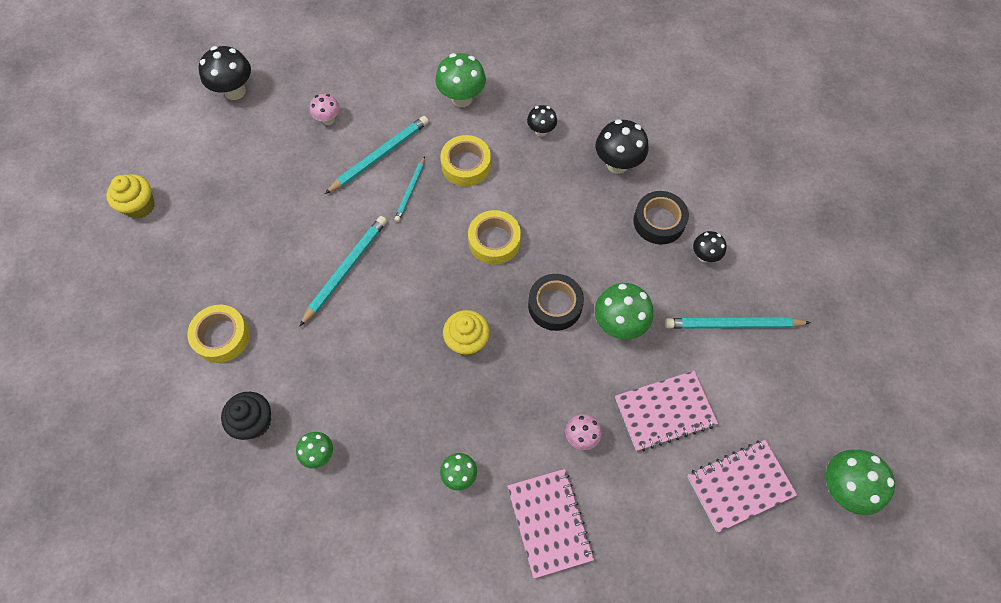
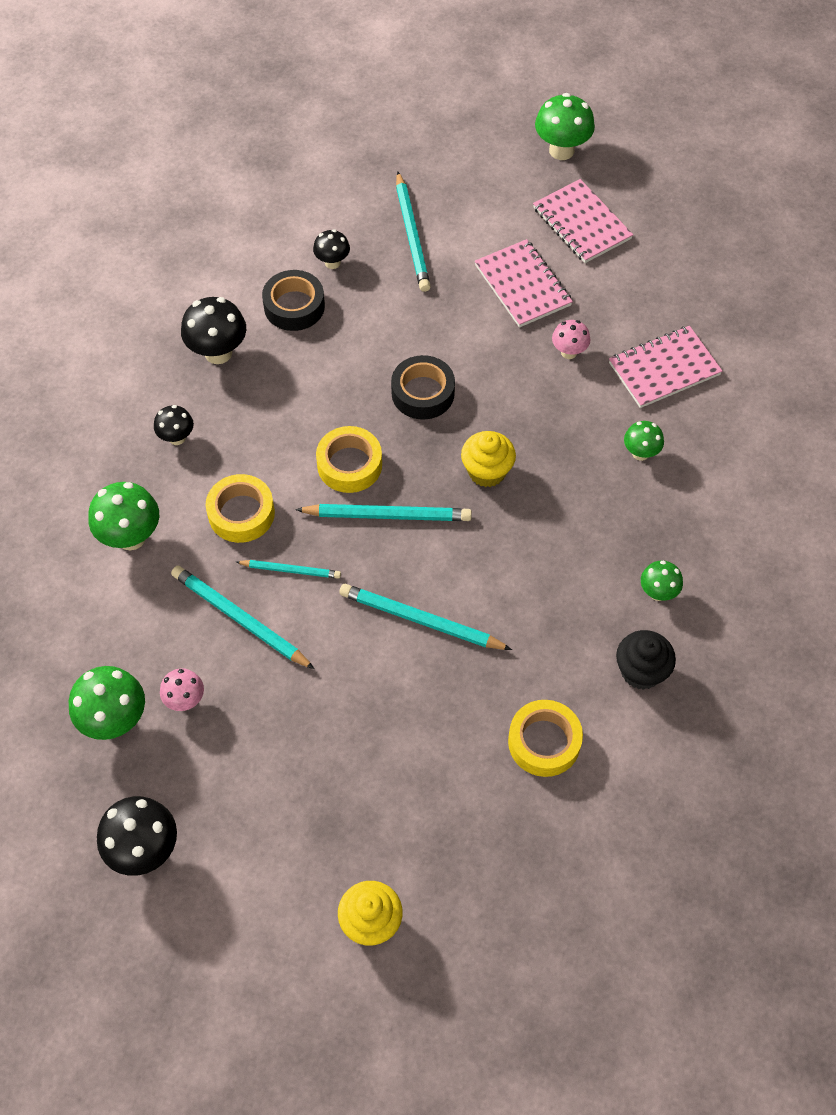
camera: 100 degrees left, 5 degrees down
green mushroom [595,283,653,340] -> green mushroom moved to [69,666,145,740]
none -> turquoise pencil [295,504,472,521]

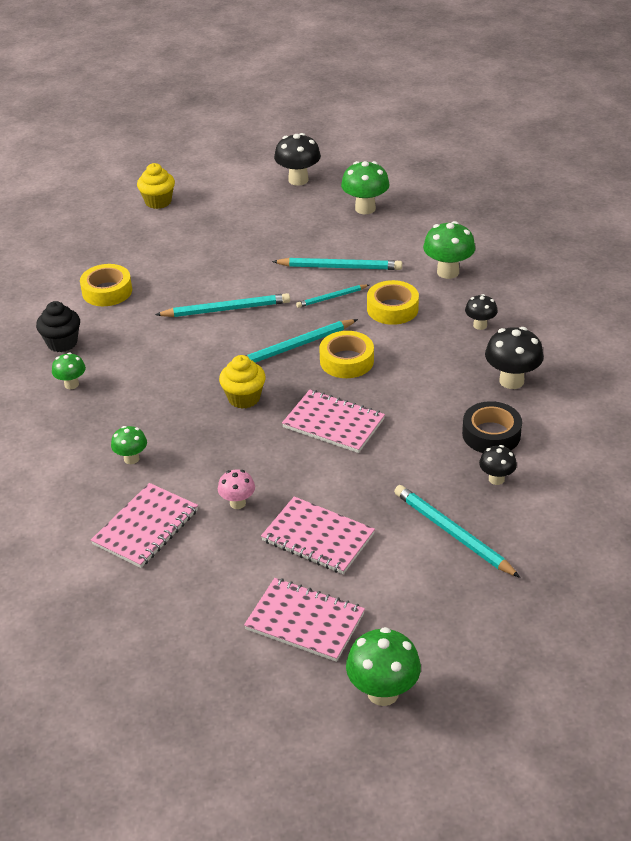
camera: 150 degrees right, 20 degrees down
pink mushroom [160,668,204,711] -> none
black tape [391,355,455,420] -> pink notebook [282,390,385,453]

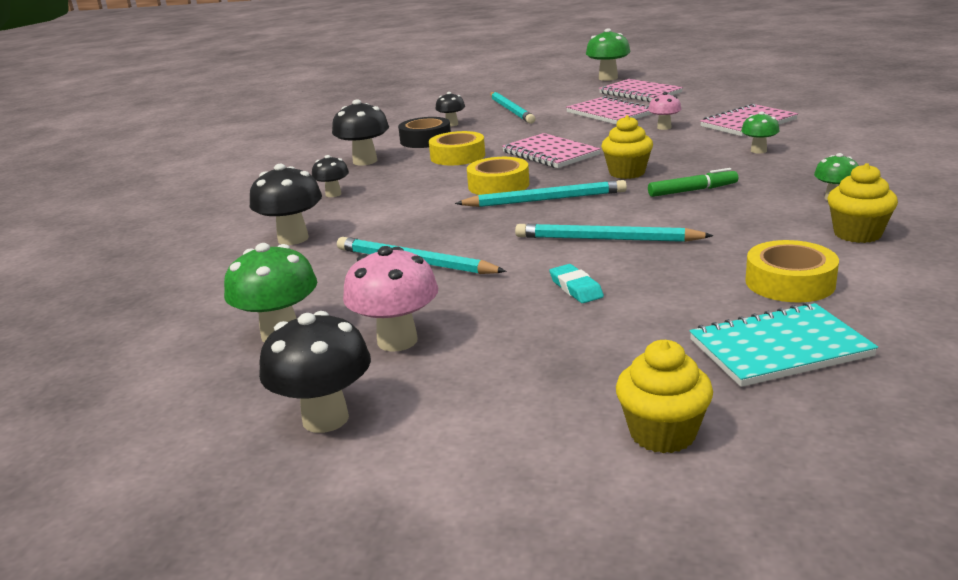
camera: 155 degrees left, 15 degrees down
black cupcake [36,301,80,352] -> yellow cupcake [827,163,898,243]
turquoise pencil [296,285,369,308] -> none
yellow tape [367,280,419,325] -> yellow tape moved to [429,131,485,165]
green mushroom [423,221,475,279] -> black mushroom [250,164,322,245]
none -> pink mushroom [343,246,438,352]
none -> turquoise eraser [549,264,604,303]
none -> green marker [648,168,738,197]
none -> turquoise notebook [690,302,878,387]

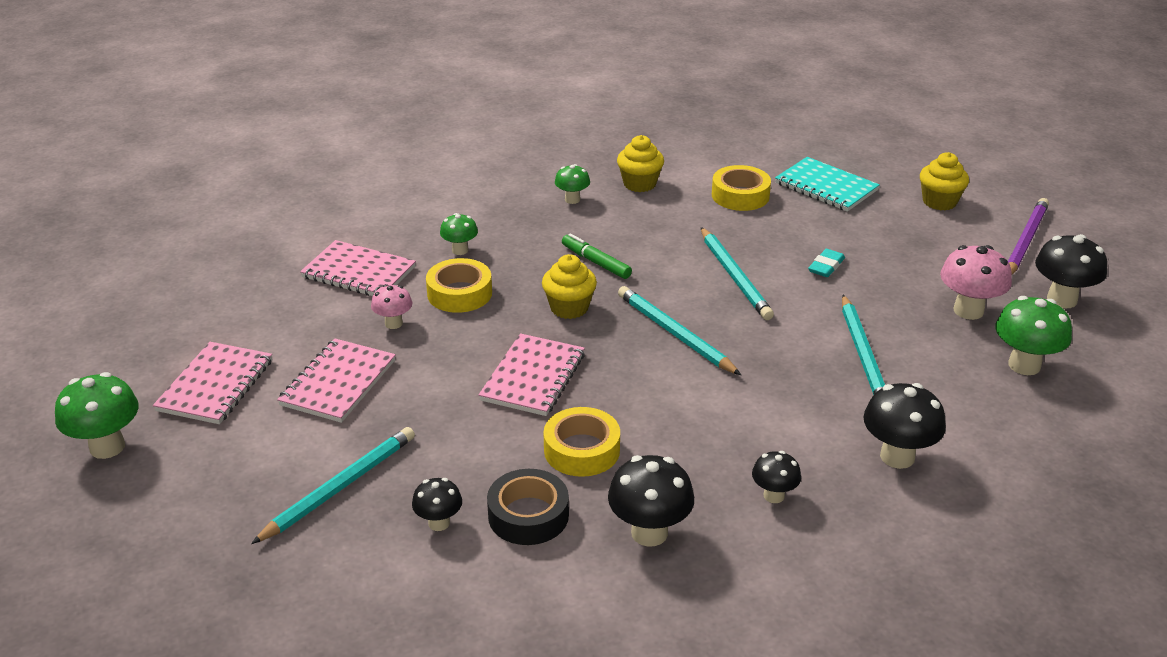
camera: 125 degrees left, 10 degrees up
yellow tape [467,157,529,195] -> yellow tape moved to [426,258,492,313]
none -> purple pencil [1008,198,1049,274]

